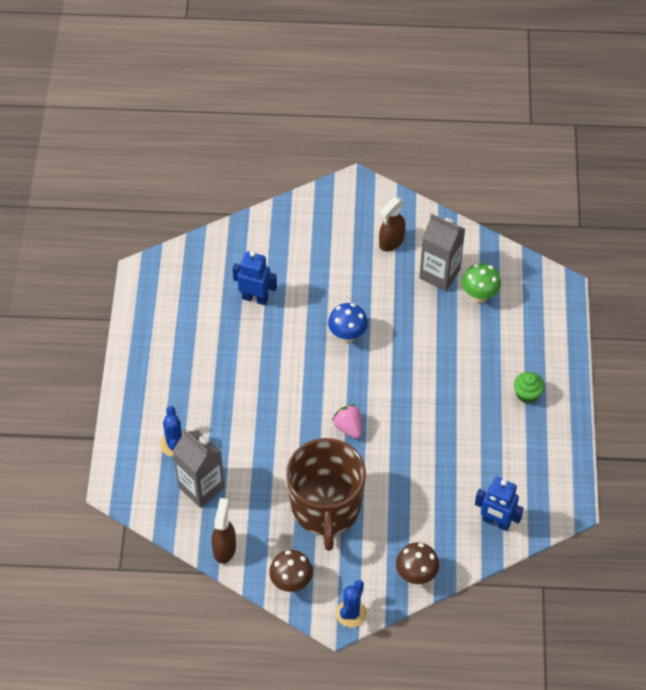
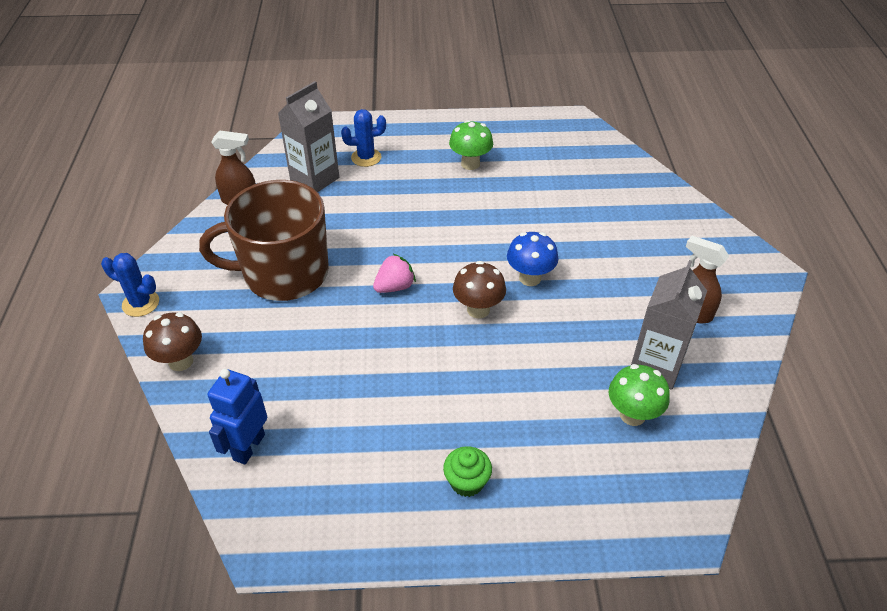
camera: 85 degrees right, 10 degrees down
blue robot [232,251,277,305] -> none
brown mushroom [269,550,313,592] -> brown mushroom moved to [453,261,506,319]
none -> green mushroom [449,120,493,170]

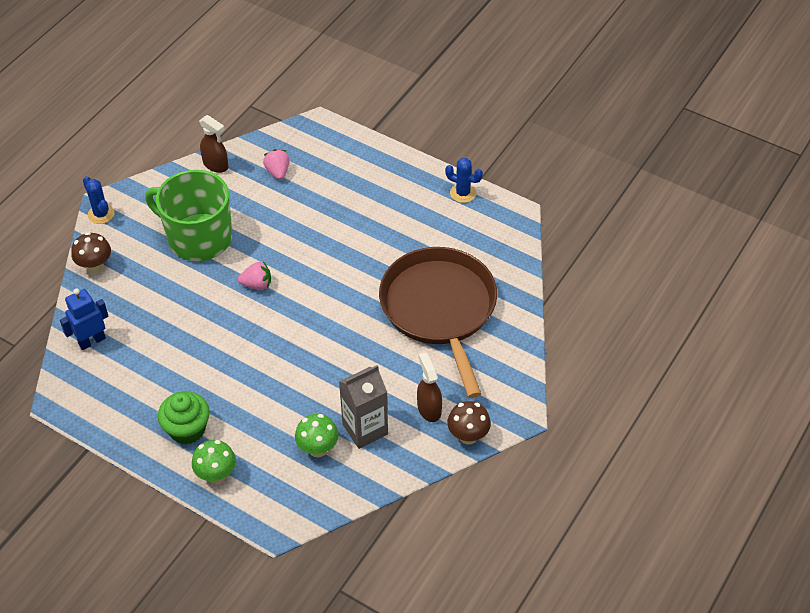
camera: 35 degrees right, 5 degrees up
brown mug [199,180,329,301] -> green mug [145,170,232,261]
grey carton [278,81,339,192] -> pink strawberry [263,149,290,180]
blue cactus [341,109,386,167] -> blue cactus moved to [445,158,483,203]
green cupcake [443,446,492,497] -> green cupcake [158,392,210,445], size x1.57
green mushroom [449,120,493,170] -> green mushroom moved to [192,440,236,484]
brown mushroom [453,261,506,319] -> brown mushroom moved to [447,401,491,445]
blue mushroom [507,232,558,286] -> none
none -> brown pan [379,247,497,398]

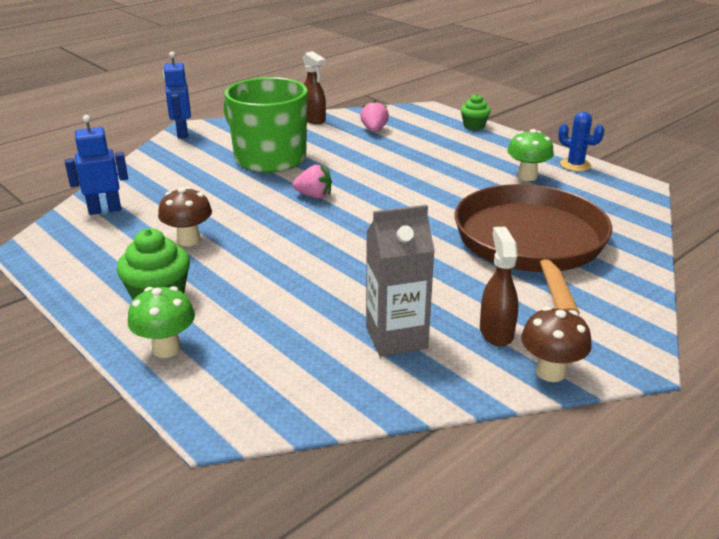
camera: 15 degrees right, 20 degrees down
brown mushroom [71,232,111,274] -> brown mushroom moved to [158,187,212,246]
blue cactus [83,176,115,224] -> blue robot [163,52,191,138]
green mushroom [295,414,338,457] -> green mushroom moved to [508,129,554,181]
none -> green cupcake [461,94,491,130]

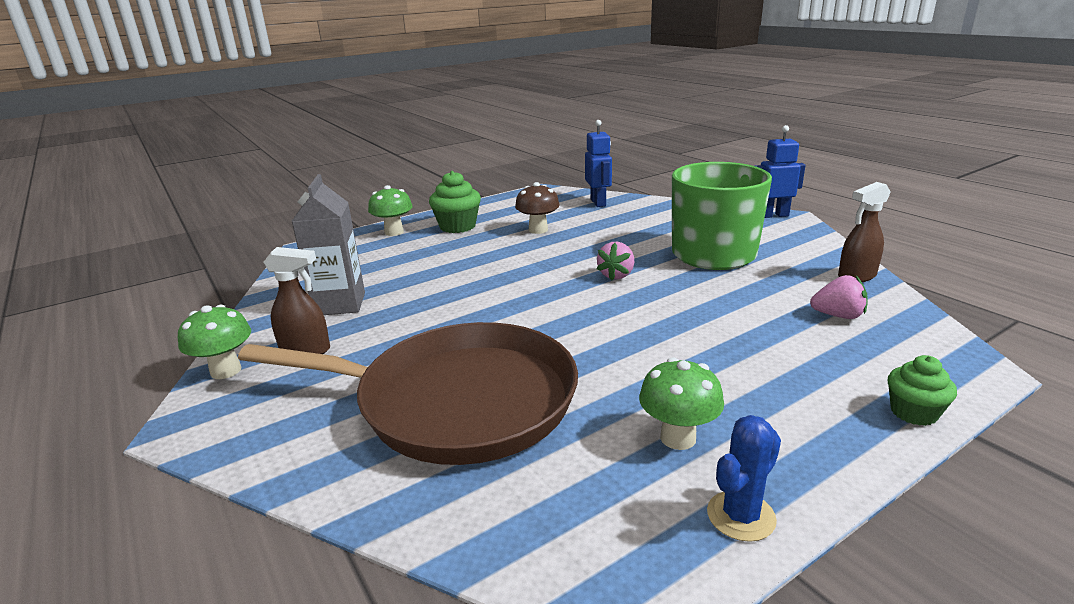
camera: 100 degrees right, 5 degrees down
brown mushroom [521,307,592,382] -> green mushroom [178,304,251,379]

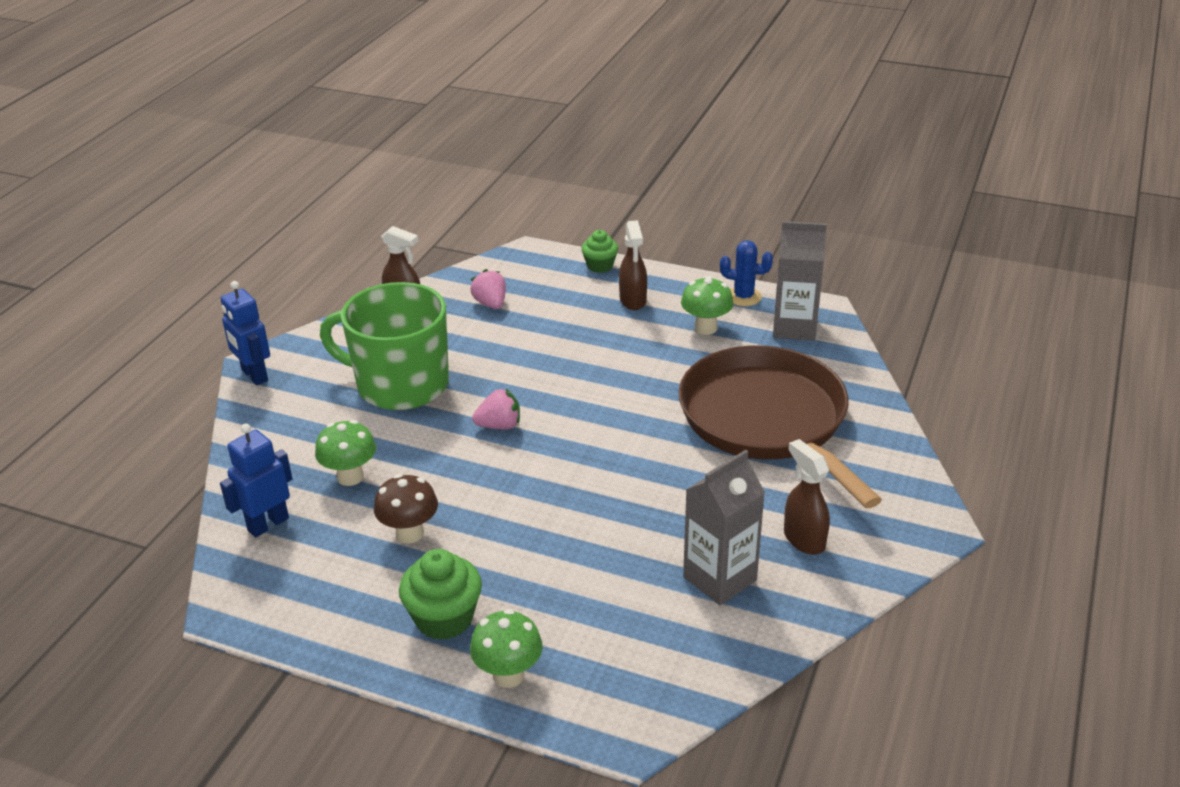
camera: 125 degrees left, 10 degrees up
green mushroom [178,304,251,379] -> green mushroom moved to [315,420,376,486]
none -> brown spray bottle [619,220,647,310]
none -> grey carton [773,221,827,341]

